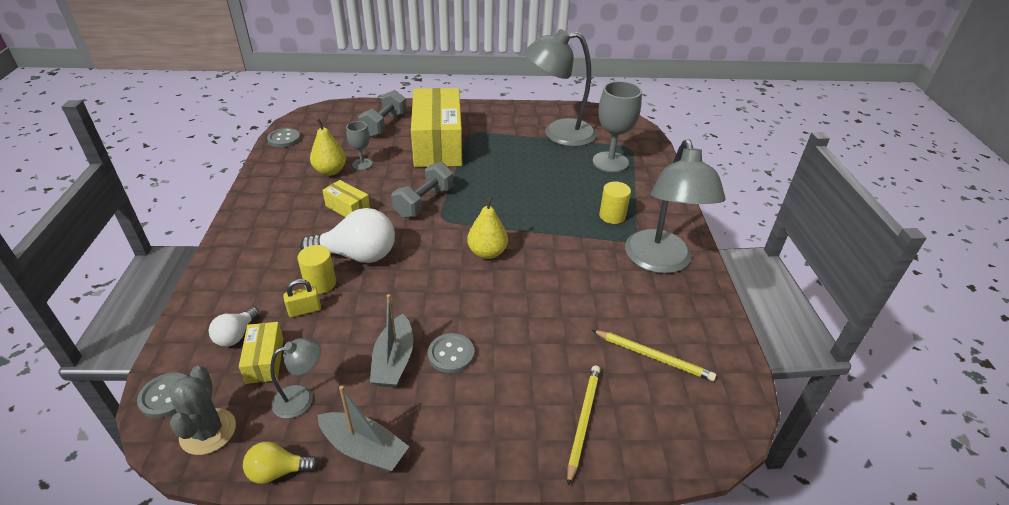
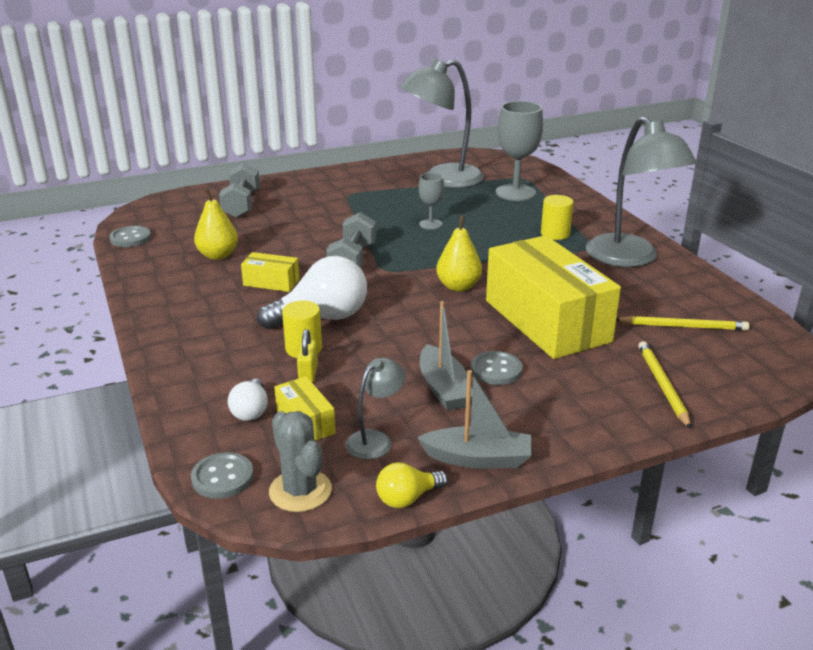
camera: 20 degrees left, 10 degrees down
yellow padlock [283,279,321,317] -> yellow padlock turned 45 degrees counterclockwise [297,329,318,383]
grey goblet [346,121,372,170] -> grey goblet moved to [419,173,444,230]
yellow box [411,88,462,167] -> yellow box moved to [486,235,621,359]

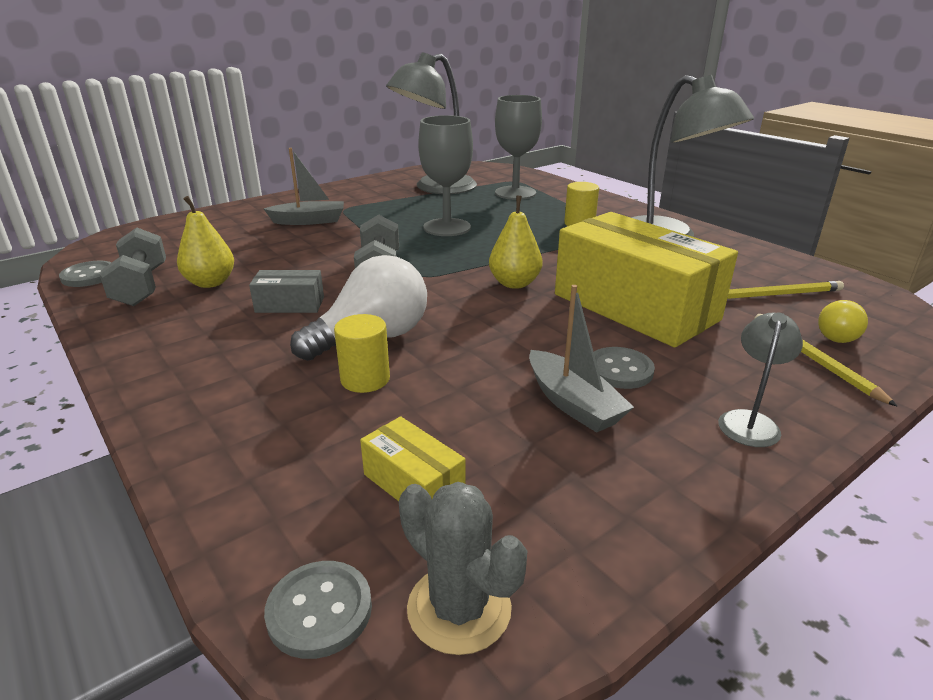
camera: 15 degrees left, 0 degrees up
grey dumbbell [219,163,260,218] -> grey dumbbell moved to [100,228,166,306]
white light bulb [228,379,268,421] -> none
yellow box [241,252,300,292] -> grey box [249,270,324,313]
yellow padlock [297,329,318,383] -> none
grey lamp [345,358,406,460] -> grey lamp moved to [718,312,803,447]
yellow light bulb [376,462,448,508] -> yellow light bulb moved to [818,300,868,343]
grey boat [417,370,532,468] -> grey boat moved to [264,148,344,225]
grey goblet [419,173,444,230] -> grey goblet [419,115,473,236], size x1.86

